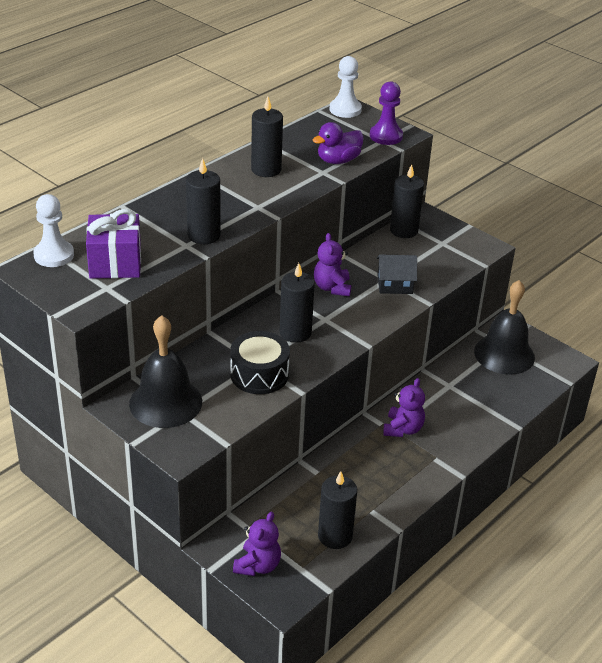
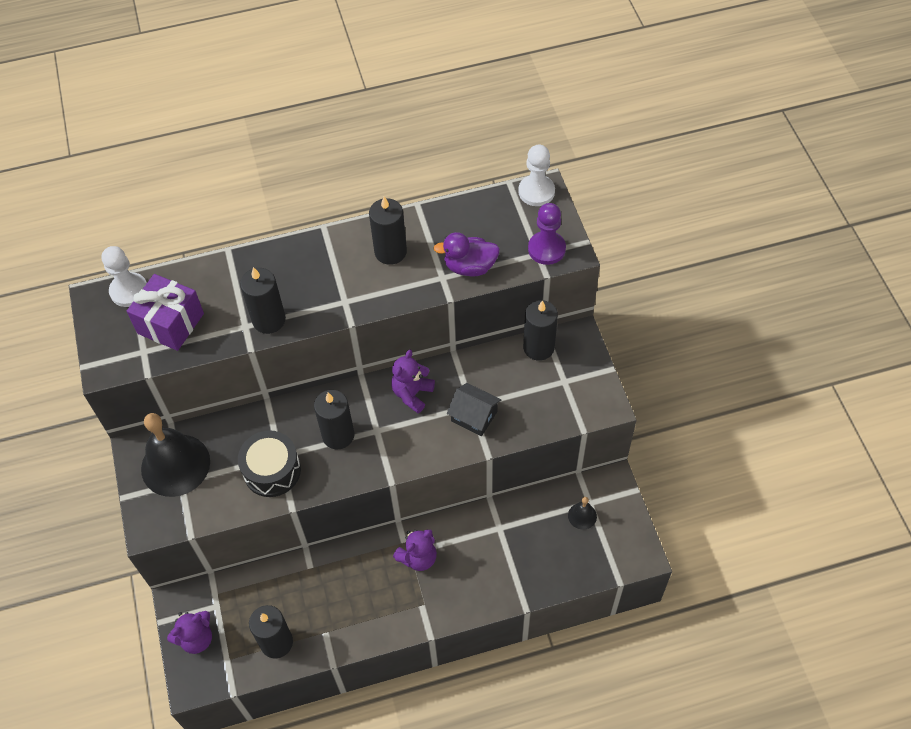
camera: 35 degrees right, 20 degrees up
black bell [474,280,535,375] -> black bell [568,497,597,530], size x0.44

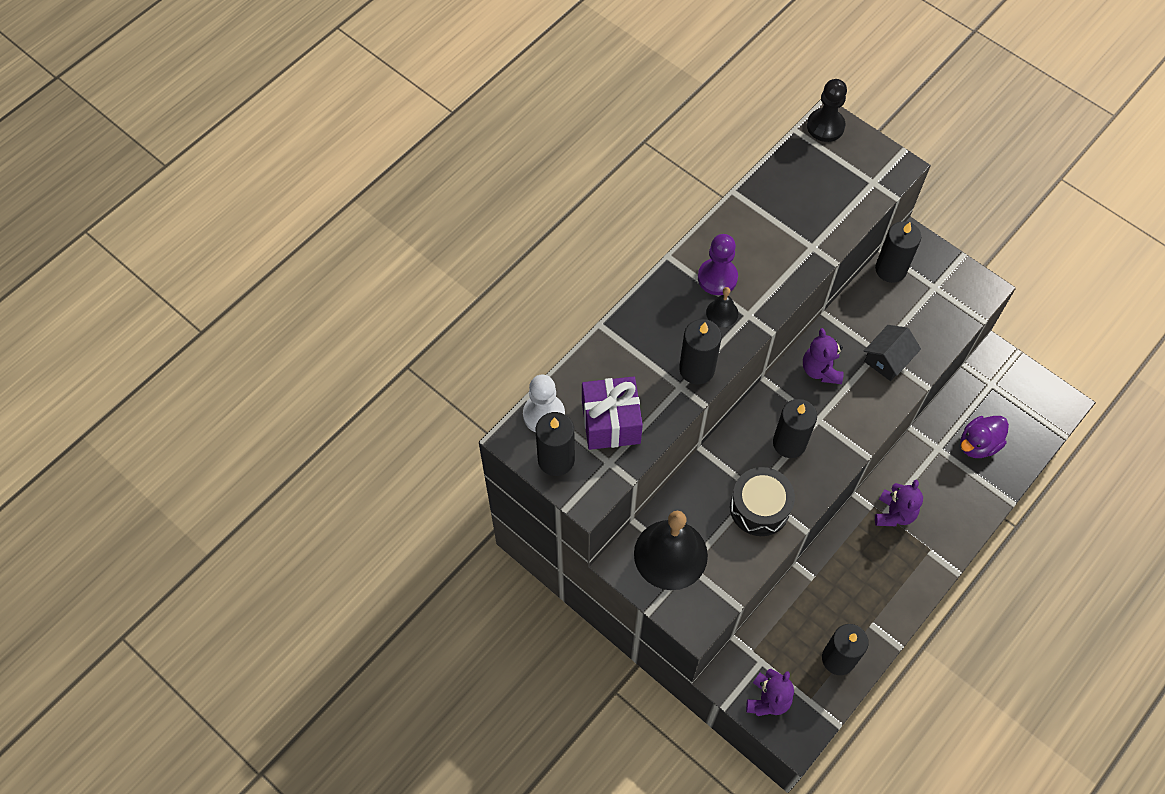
camera: 35 degrees left, 5 degrees up
black candle [369,197,407,265] -> black candle moved to [536,412,575,476]
purple duck [433,232,500,276] -> purple duck moved to [960,416,1009,458]
black house [447,383,501,436] -> black house turned 45 degrees counterclockwise [864,325,921,381]
white pawn [518,145,555,206] -> black pawn [807,79,847,142]
purple pawn [528,203,566,265] -> purple pawn moved to [698,234,738,295]
black bell [568,497,597,530] -> black bell moved to [706,287,738,327]

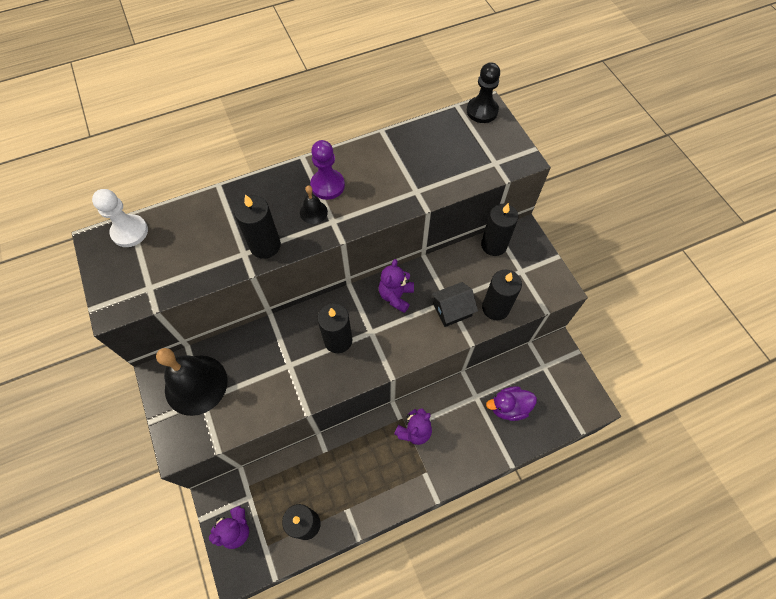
camera: 25 degrees right, 0 degrees up
black candle [536,412,575,476] -> black candle moved to [482,269,522,320]
purple gift [582,376,643,450] -> none
black drum [730,467,795,536] -> none

